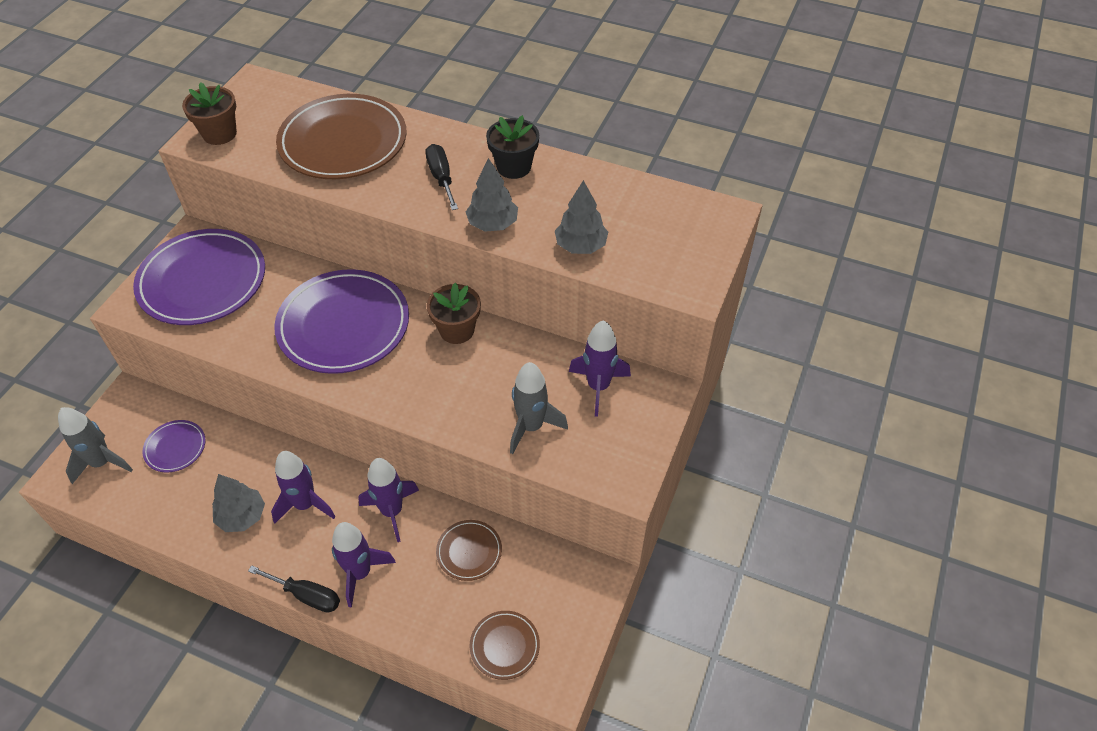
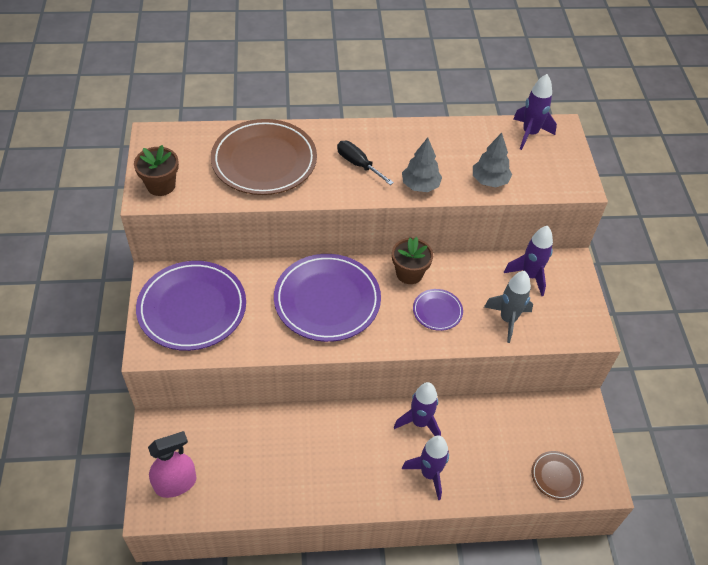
camera: 30 degrees left, 0 degrees up
grey rocket [58,407,133,484] -> pink spray bottle [148,431,197,498]
purple plate [142,420,206,472] -> purple plate moved to [413,289,463,331]
grey tree [212,474,265,532] -> none
black screwdriver [248,565,340,612] -> none
purple rocket [271,451,336,524] -> purple rocket moved to [514,74,557,150]
brown plate [436,520,502,581] -> none
black flower pot [486,115,539,179] -> none

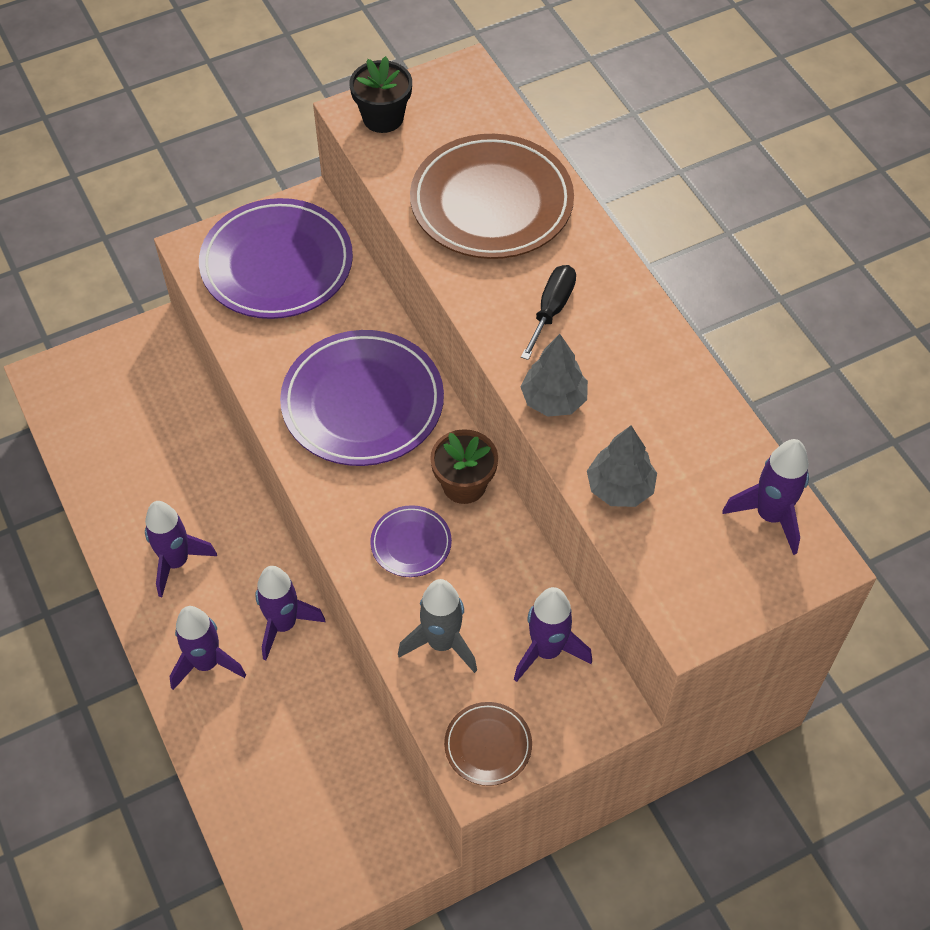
camera: 70 degrees right, 5 degrees up
brown flower pot [134,145,179,196] -> black flower pot [350,56,412,133]
pink spray bottle [148,431,197,498] -> none
brown plate [532,451,584,500] -> brown plate moved to [444,702,532,786]
none -> purple rocket [145,501,217,597]

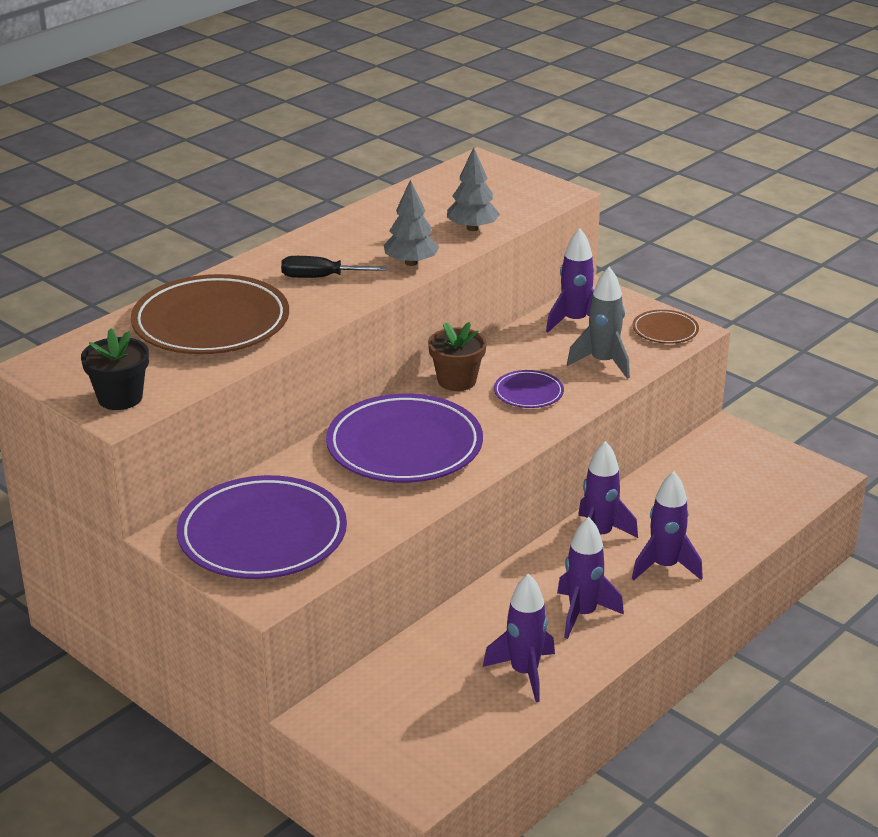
camera: 110 degrees left, 25 degrees down
purple rocket [722,439,809,555] -> purple rocket moved to [483,573,555,702]

